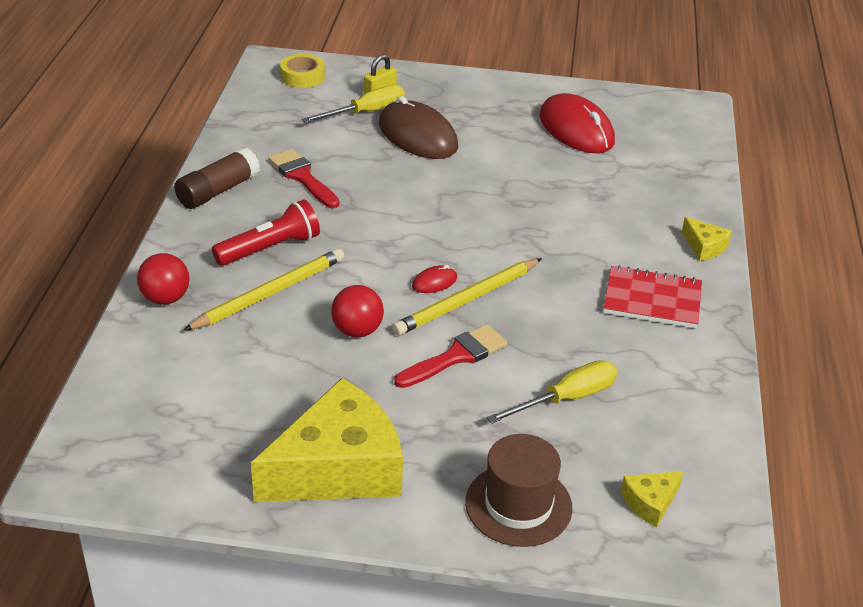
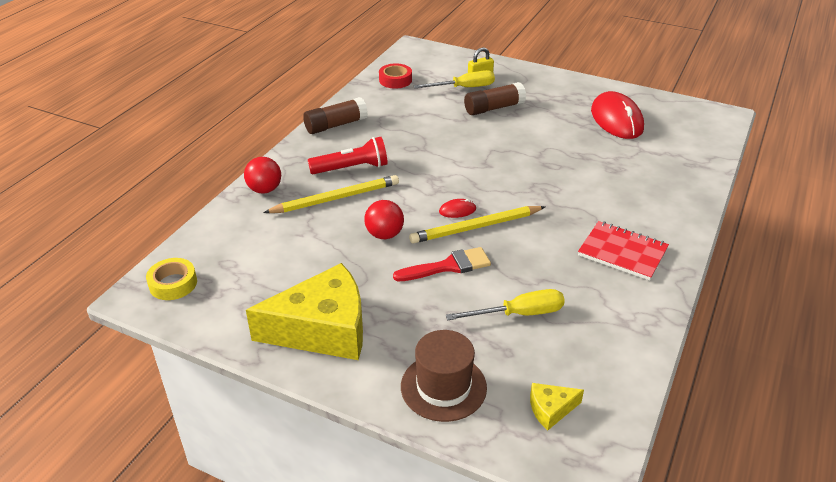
camera: 20 degrees right, 0 degrees up
red brush [268,149,340,208] -> none
yellow tape [280,54,325,88] -> yellow tape moved to [146,258,197,300]
brown mouse [379,96,458,159] -> brown glue stick [464,82,526,115]
yellow cheese [682,217,732,261] -> none
none -> red tape [379,63,412,89]

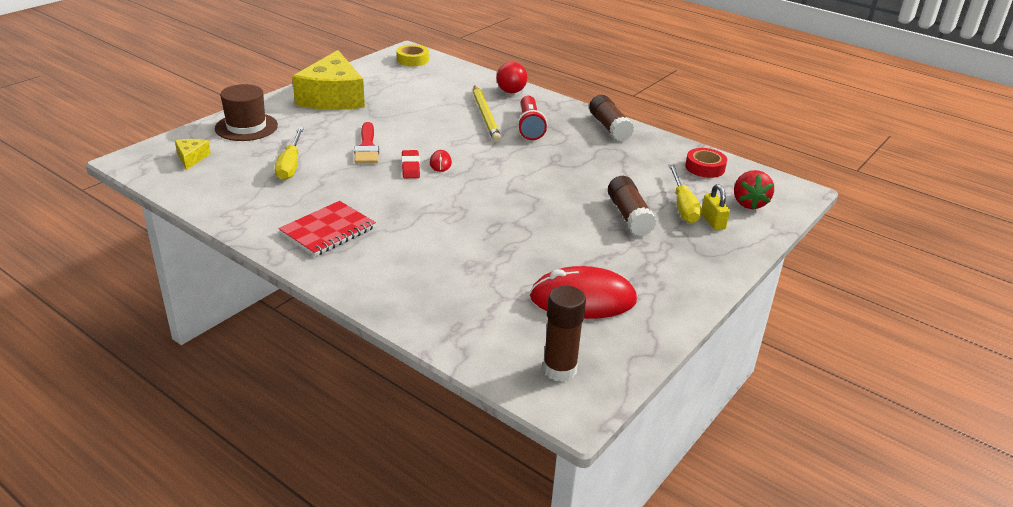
camera: 100 degrees right, 5 degrees down
red ball [364,200,404,239] -> none
yellow pencil [409,206,545,244] -> red eraser [402,150,420,178]
none -> brown glue stick [543,286,586,382]
none -> red strawberry [734,170,774,209]

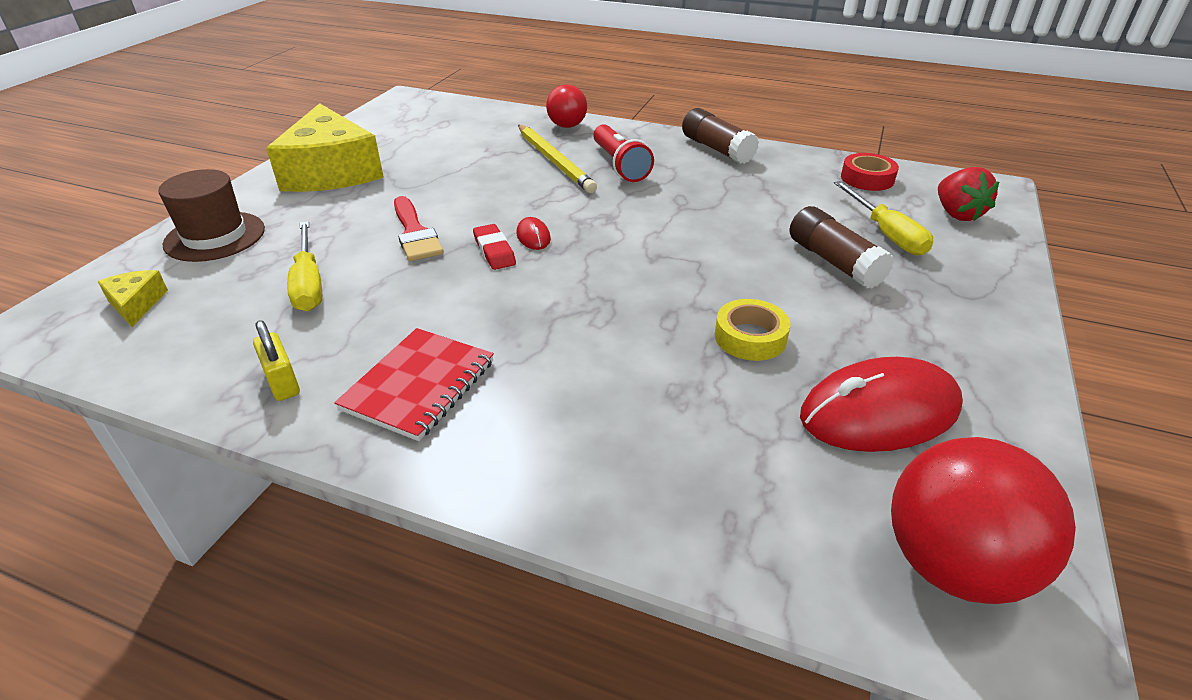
camera: 15 degrees left, 5 degrees up
yellow tape [397,45,429,66] -> yellow tape moved to [715,299,790,361]
brown glue stick [543,286,586,382] -> red ball [891,437,1076,604]
yellow padlock [701,184,730,230] -> yellow padlock moved to [253,320,300,401]

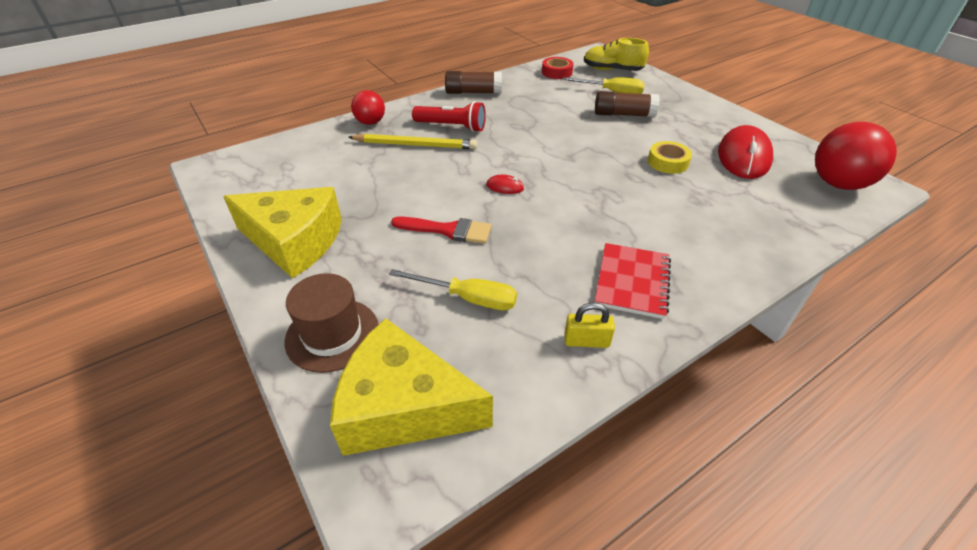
camera: 55 degrees left, 5 degrees up
yellow cheese [97,270,168,327] -> yellow cheese [330,318,493,456], size x2.36
red notebook [334,328,494,441] -> red notebook turned 45 degrees clockwise [595,243,671,319]
red eraser [473,224,516,270] -> none
red strawberry [938,167,999,221] -> yellow shoe [584,38,649,71]

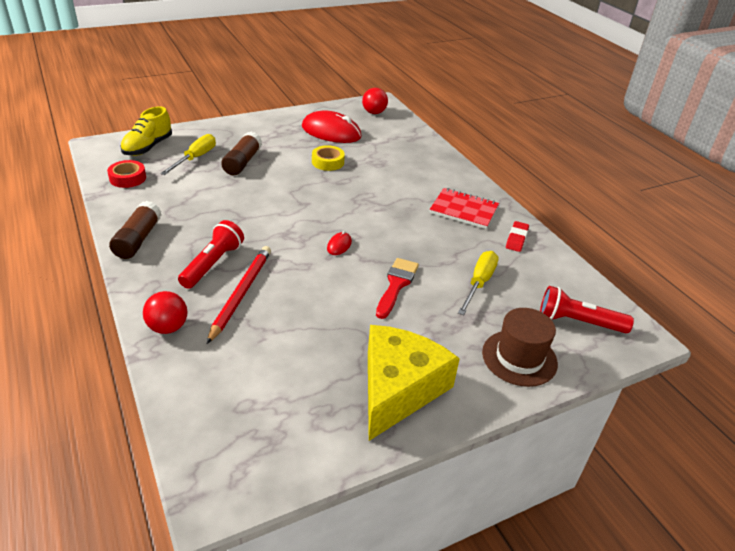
camera: 85 degrees left, 5 degrees down
yellow cheese [330,318,493,456] -> red flashlight [540,286,634,333]
yellow pencil [348,134,477,149] -> red pencil [207,246,271,344]
yellow padlock [564,302,615,348] -> red eraser [506,221,529,252]
red ball [815,122,897,190] -> red ball [362,88,388,114], size x0.59

